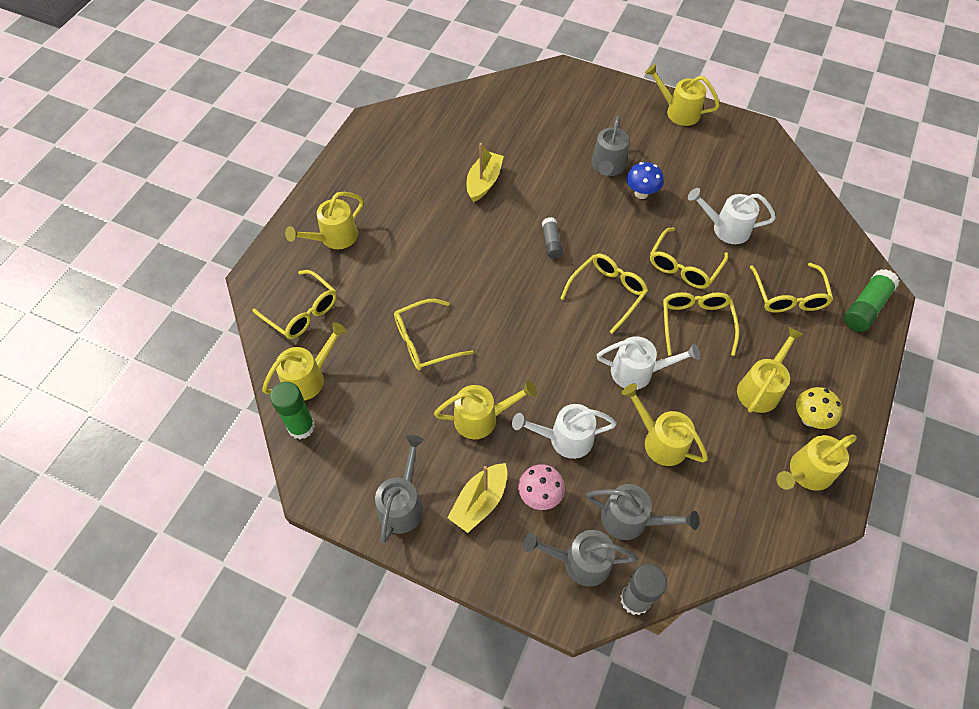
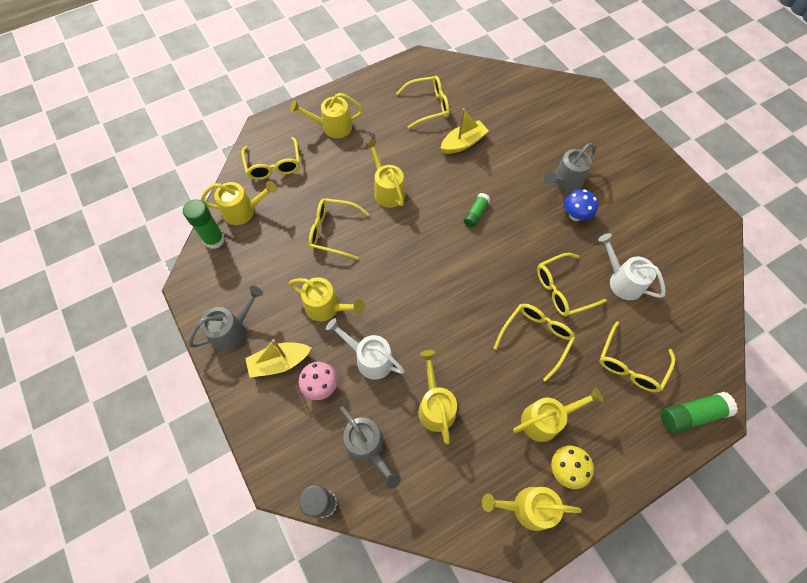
camera: 35 degrees right, 5 degrees up
grey watering can [523,530,638,587] -> none
grey glue stick [542,217,563,259] -> green glue stick [464,193,490,227]
yellow glasses [560,254,648,334] -> yellow glasses moved to [396,76,450,129]
white watering can [597,336,700,390] -> none
yellow watering can [645,64,720,126] -> yellow watering can moved to [366,140,406,208]

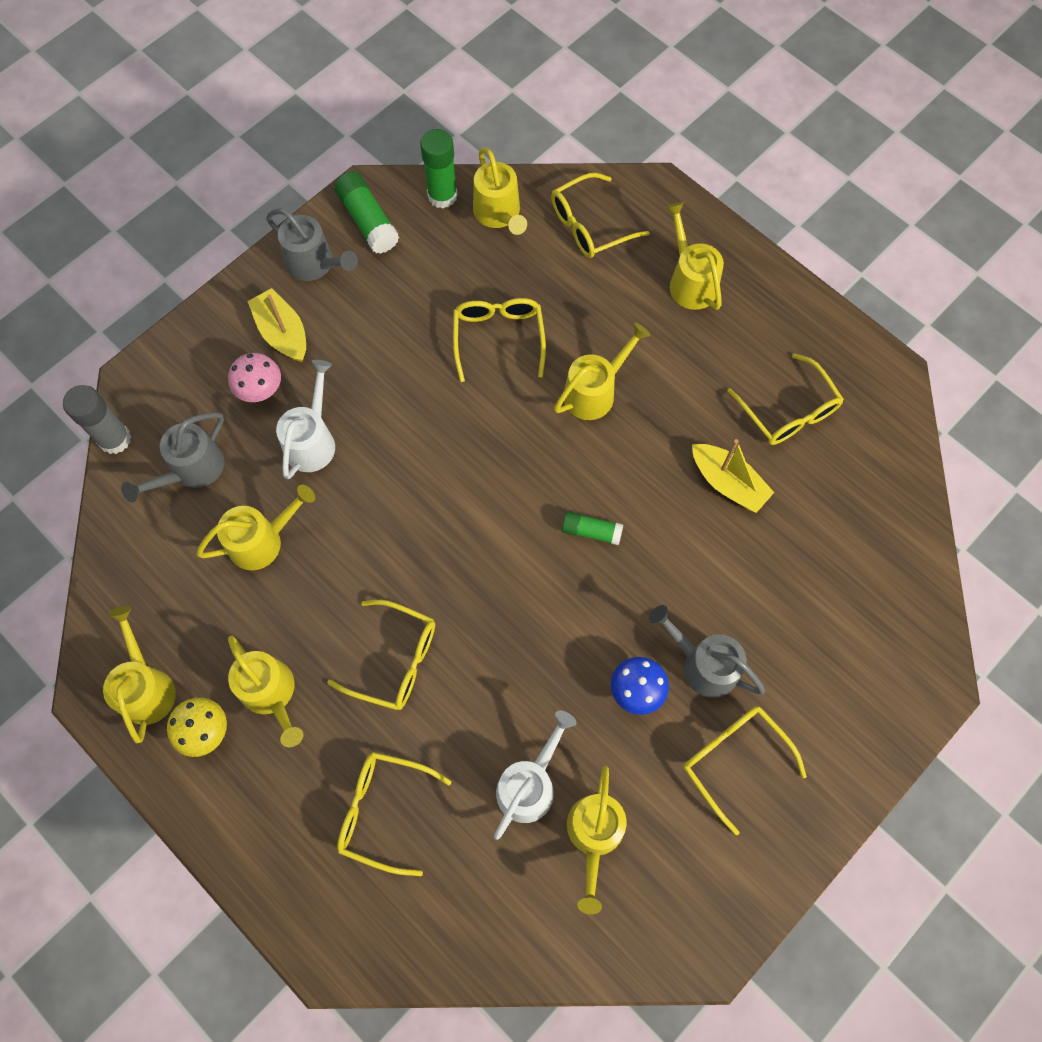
camera: 75 degrees right, 5 degrees up
yellow watering can [288,277,365,321] -> yellow watering can moved to [567,766,627,915]
yellow glasses [537,253,607,317] -> yellow glasses moved to [683,707,807,835]
green glue stick [661,392,738,433] -> green glue stick moved to [334,171,399,254]

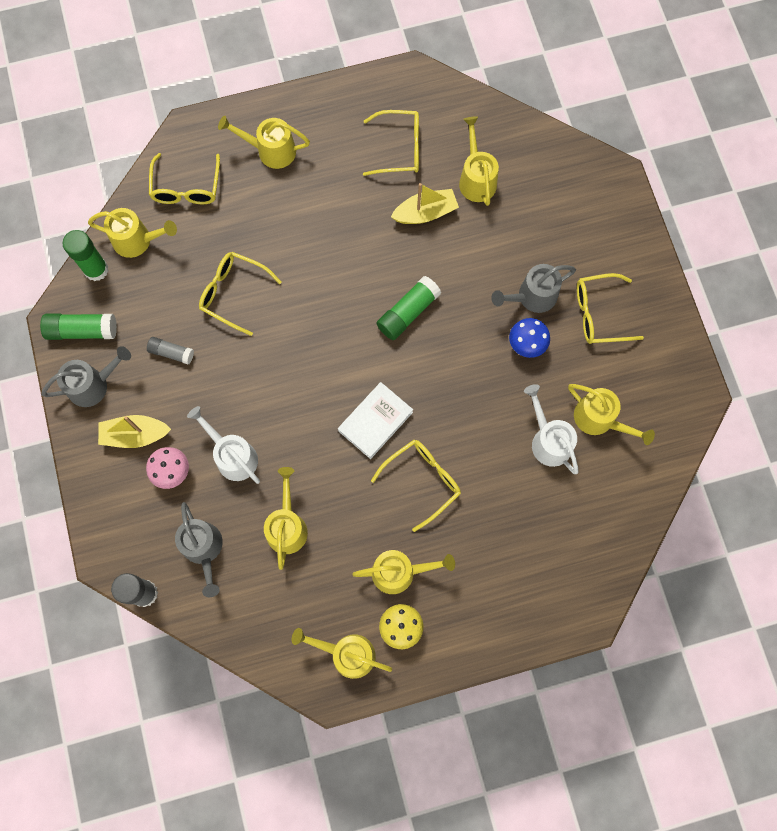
camera: 60 degrees left, 5 degrees up
yellow glasses [337,752,452,876] -> none
yellow watering can [554,323,651,420] -> yellow watering can moved to [459,116,499,206]
green glue stick [562,511,624,545] -> green glue stick [377,276,441,340], size x1.58
none -> grey glue stick [147,337,194,364]
none -> white book [338,382,413,459]

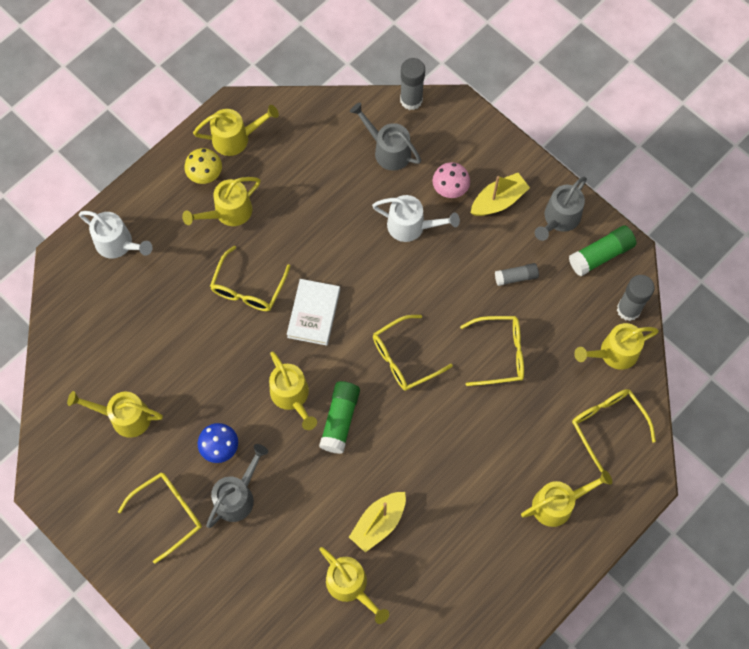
camera: 150 degrees right, 5 degrees down
green glue stick [62,230,109,281] -> grey glue stick [617,275,655,321]
yellow watering can [264,467,308,570] -> yellow watering can moved to [269,352,317,430]
yellow glasses [363,110,419,176] -> yellow glasses moved to [373,315,453,391]
white watering can [524,384,579,474] -> white watering can moved to [79,211,152,258]

